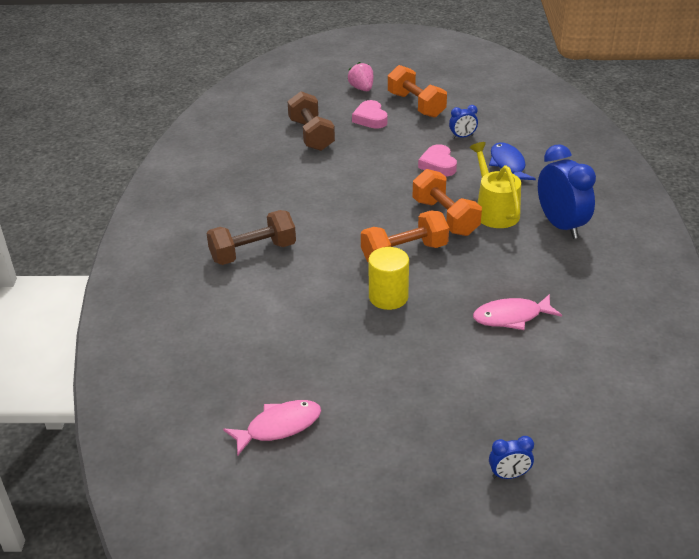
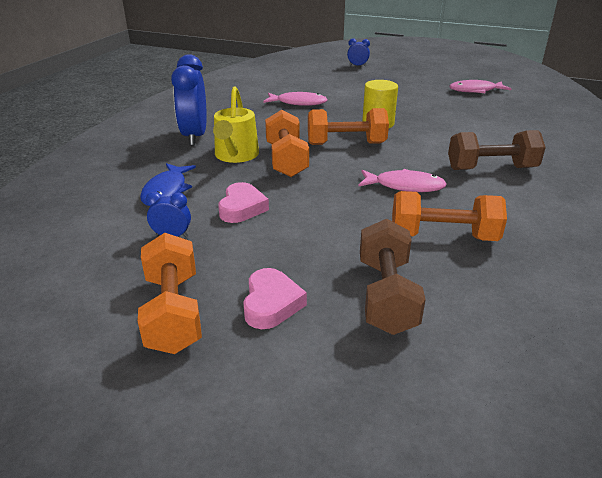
camera: 160 degrees left, 5 degrees down
pink strawberry [348,62,373,91] -> none
none -> pink fish [358,169,447,192]
none -> orange dumbbell [392,191,507,241]

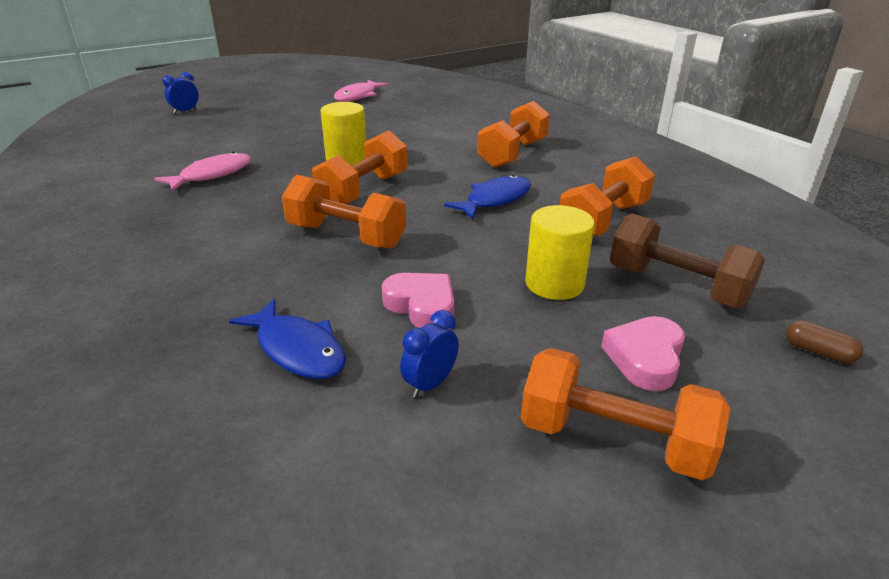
camera: 55 degrees left, 0 degrees up
blue clock [171,54,207,146] -> none
yellow watering can [213,87,259,163] -> none
pink heart [243,268,307,329] -> pink heart turned 105 degrees counterclockwise [601,316,685,391]
pink fish [358,169,447,192] -> blue fish [444,175,531,219]
brown dumbbell [448,130,546,170] -> orange dumbbell [477,101,550,168]
none -> yellow cylinder [525,205,595,300]
none -> brown capsule [786,320,864,364]

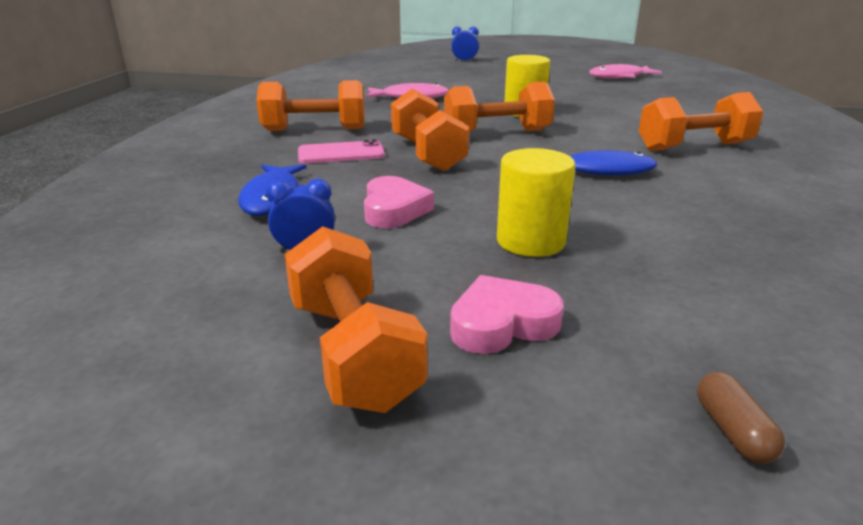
camera: 45 degrees right, 5 degrees down
orange dumbbell [560,157,655,237] -> orange dumbbell moved to [256,80,365,131]
brown dumbbell [610,213,765,308] -> none
none -> pink phone [298,139,385,163]

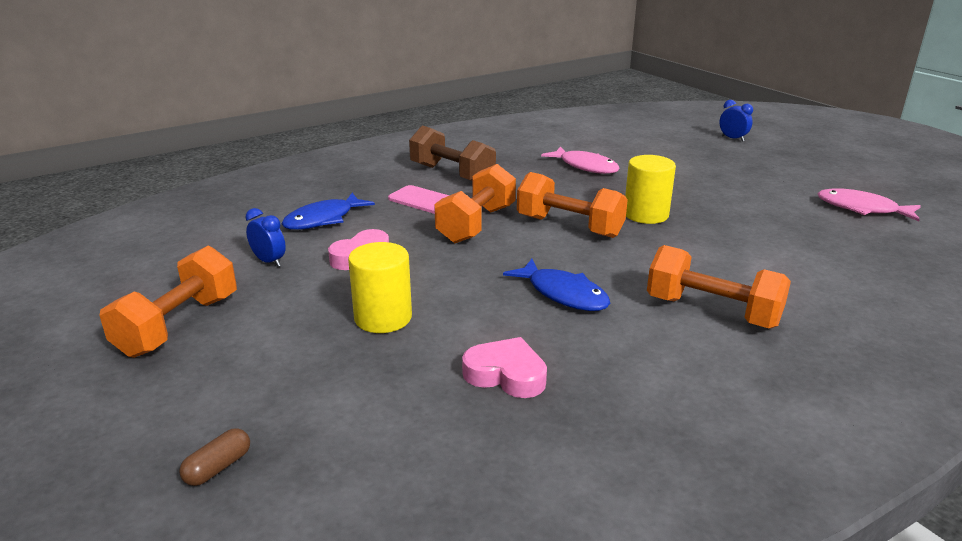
camera: 45 degrees right, 0 degrees up
orange dumbbell [256,80,365,131] -> brown dumbbell [409,126,496,181]
pink heart [450,275,564,354] -> pink heart moved to [462,337,547,398]

